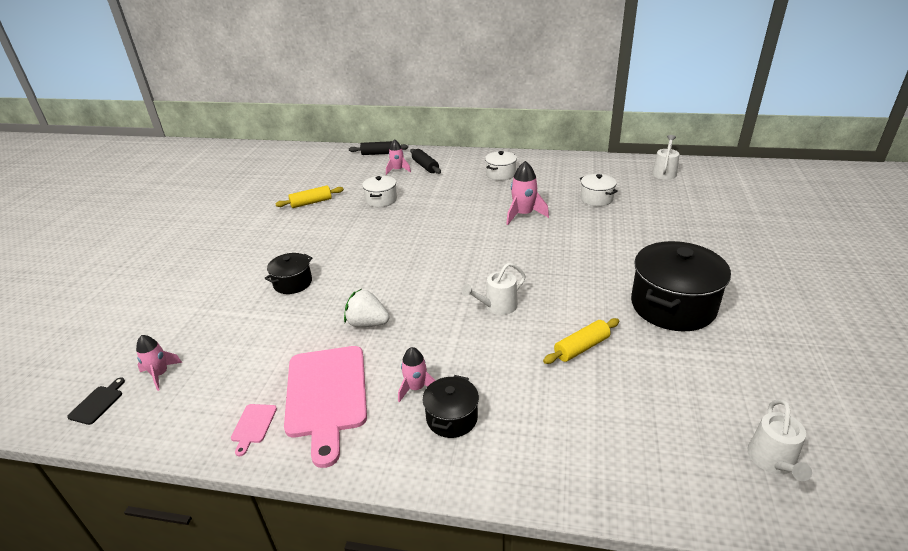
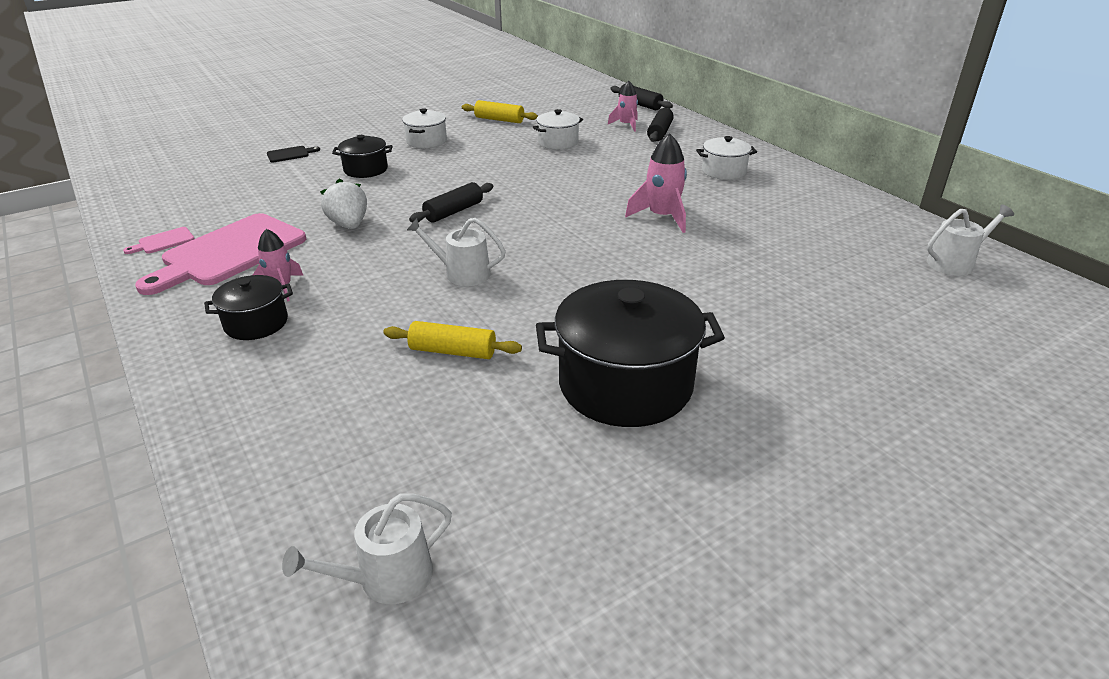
camera: 45 degrees right, 0 degrees up
black cutting board [67,378,125,425] -> black cutting board moved to [267,146,320,163]
pink rocket [136,335,182,391] -> none
white pot [580,174,618,206] -> white pot moved to [402,108,447,148]
none -> black rolling pin [409,182,494,223]

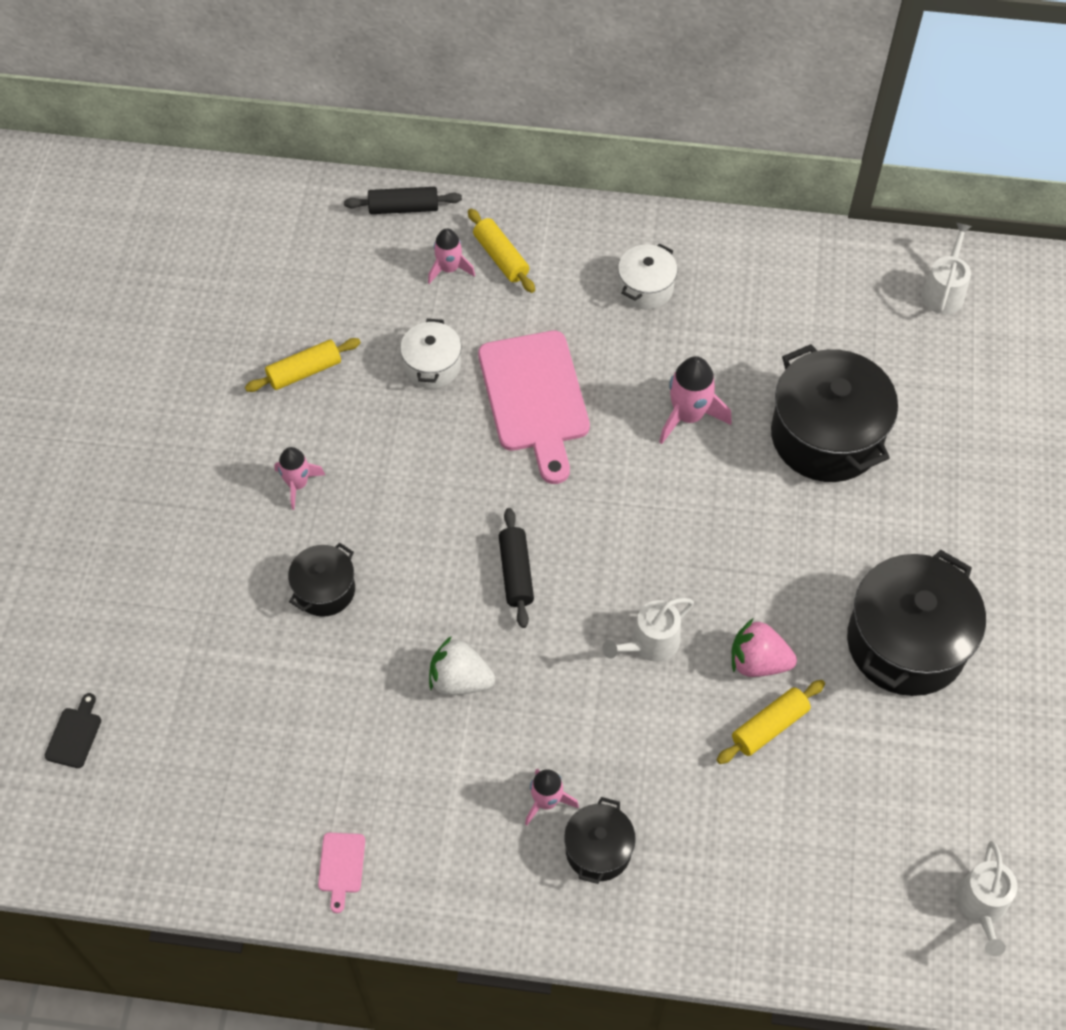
camera: 50 degrees left, 25 degrees up
pink cutting board [135,213,306,295] -> pink cutting board moved to [478,331,590,484]
black cutting board [267,146,320,163] -> black cutting board moved to [44,693,101,768]
white pot [402,108,447,148] -> pink rocket [274,447,325,510]
black rolling pin [647,108,674,142] -> yellow rolling pin [468,209,535,293]
none -> pink strawberry [731,619,797,677]
none -> black pot [771,344,898,482]

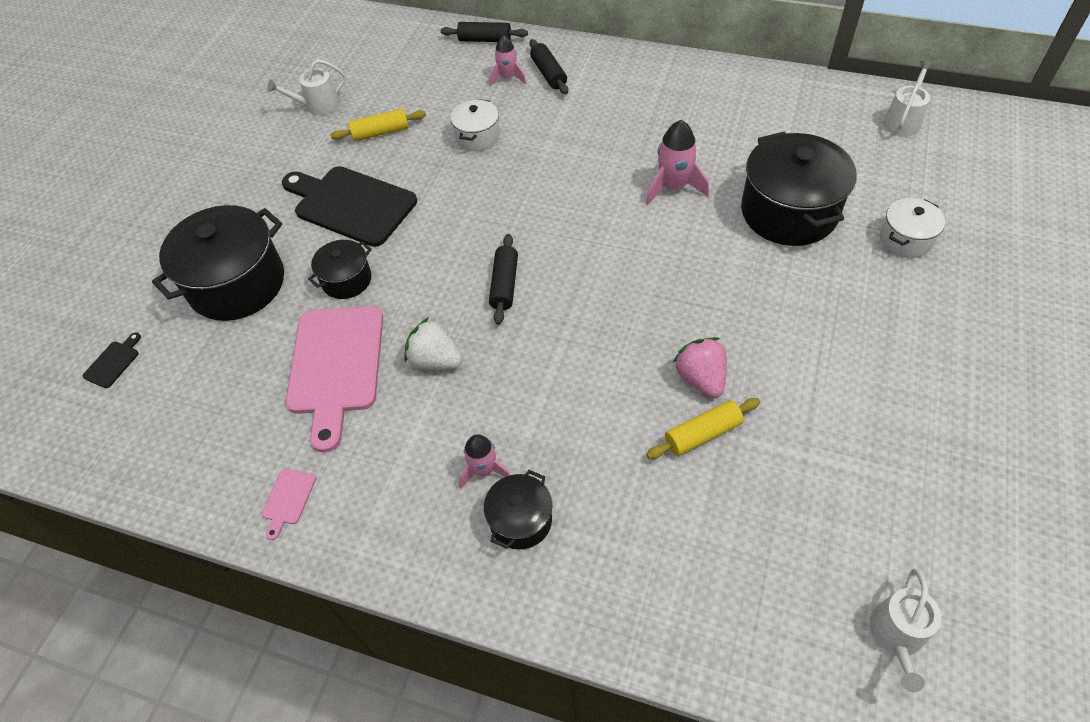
camera: 15 degrees right, 5 degrees down
pink rocket [274,447,325,510] -> black cutting board [282,166,417,247]
yellow rolling pin [468,209,535,293] -> black rolling pin [530,39,568,94]
pink cutting board [478,331,590,484] -> pink cutting board moved to [286,306,383,453]
white watering can [602,598,694,662] -> white watering can moved to [267,59,346,115]
white pot [618,243,678,310] -> white pot moved to [880,198,945,258]
pink strawberry [731,619,797,677] -> pink strawberry turned 45 degrees clockwise [673,337,727,398]
black pot [847,550,986,696] -> black pot moved to [152,205,284,321]

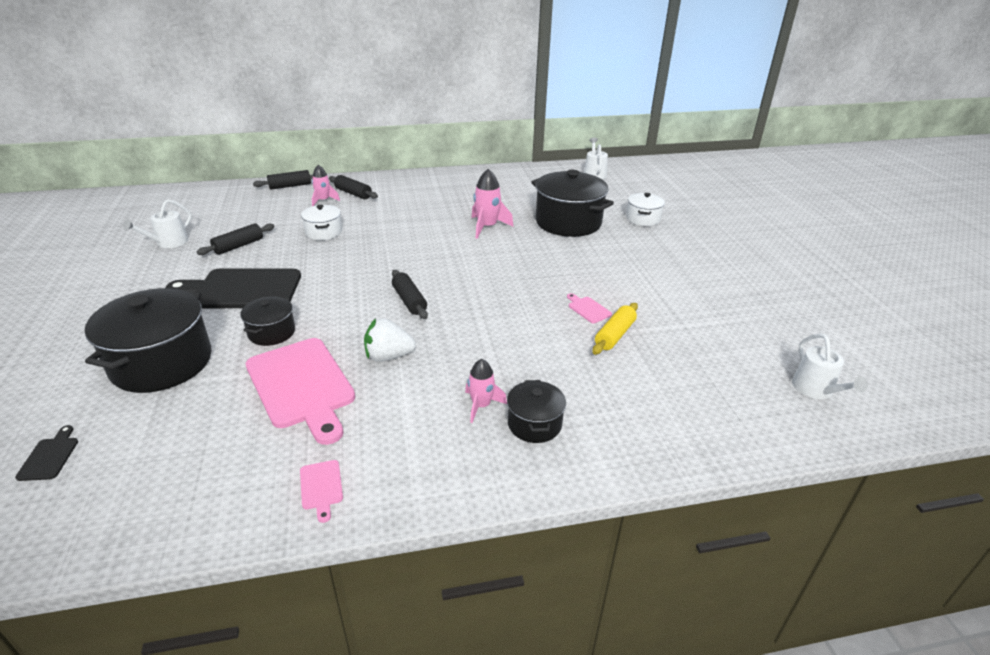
camera: 35 degrees left, 20 degrees down
yellow rolling pin [330,109,426,141] -> black rolling pin [197,223,275,255]
pink strawberry [673,337,727,398] -> pink cutting board [567,293,612,323]

